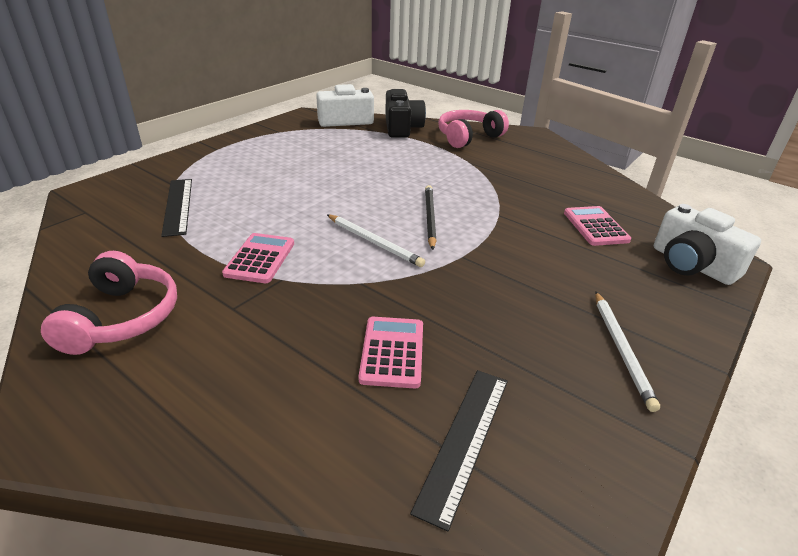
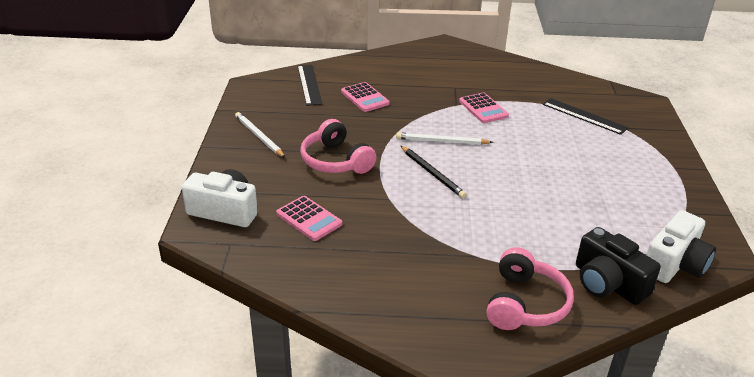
camera: 145 degrees right, 0 degrees up
pink headphones [41,251,177,355] -> pink headphones moved to [300,119,377,174]

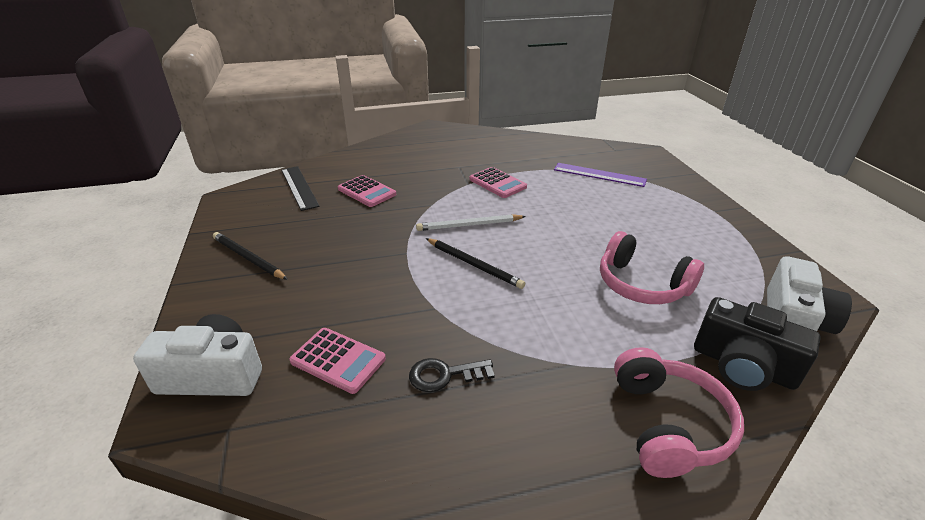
camera: 15 degrees left, 0 degrees up
white pencil [235,112,285,158] -> black pencil [213,232,288,280]
pink headphones [300,119,377,174] -> pink headphones moved to [600,231,704,304]
black ruler [543,98,628,135] -> purple ruler [554,163,647,187]
none -> black key [409,358,495,392]

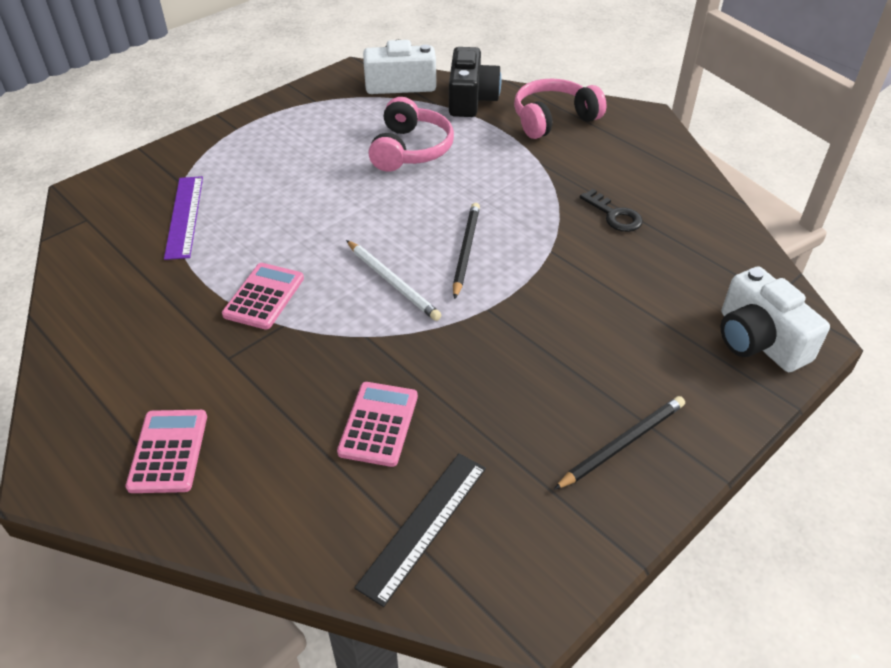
camera: 120 degrees left, 10 degrees up
black pencil [213,232,288,280] -> black pencil turned 135 degrees counterclockwise [554,396,685,490]
pink calculator [289,328,386,394] -> pink calculator moved to [126,410,207,493]

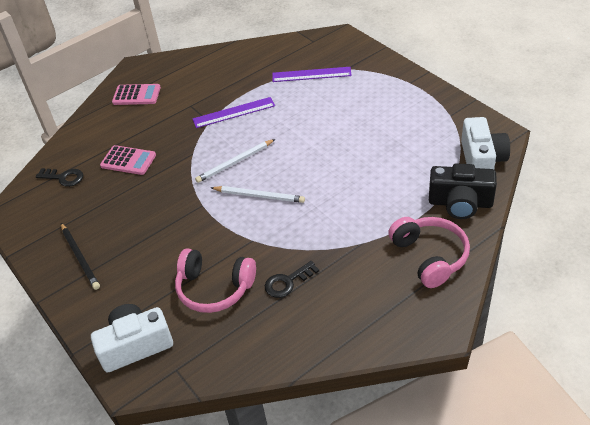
camera: 100 degrees right, 0 degrees up
pink calculator [222,263,304,329] -> purple ruler [193,97,275,128]
black ruler [354,454,486,607] -> black key [36,168,83,187]
pink headphones [368,97,454,172] -> pink headphones moved to [175,248,256,313]
black pencil [453,203,480,299] -> white pencil [211,186,305,203]

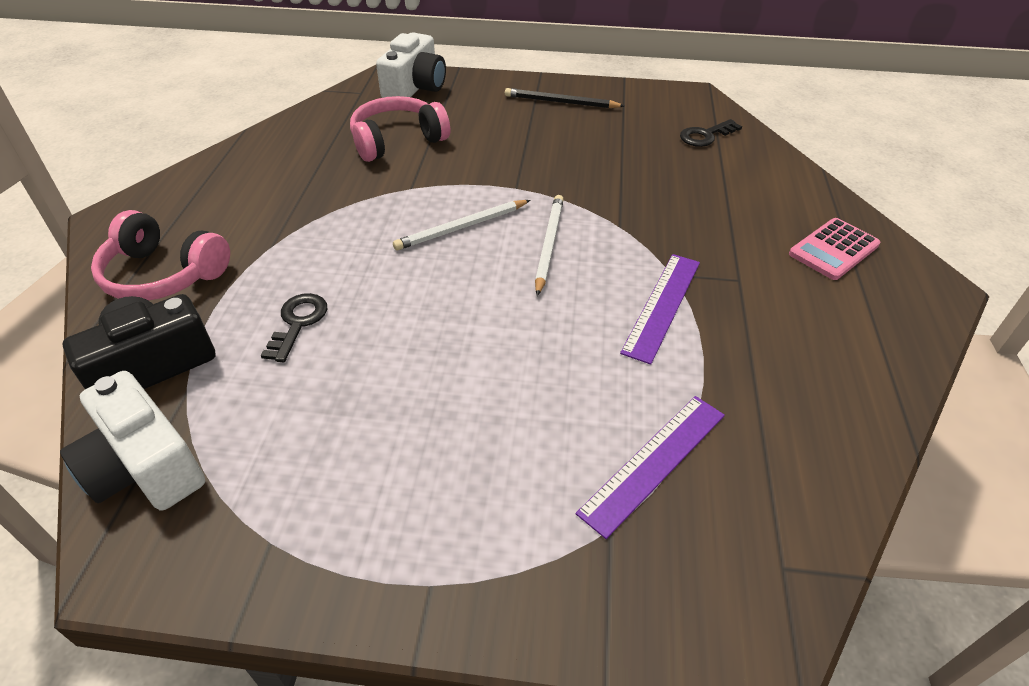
camera: 130 degrees right, 0 degrees up
pink calculator [100,145,156,175] -> none
black key [265,261,319,298] -> black key moved to [261,293,327,362]

